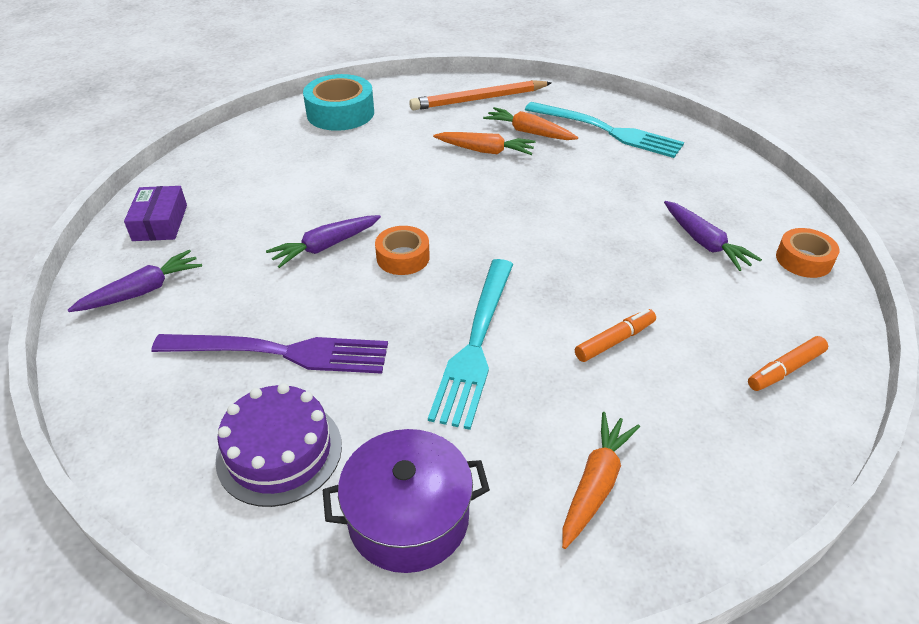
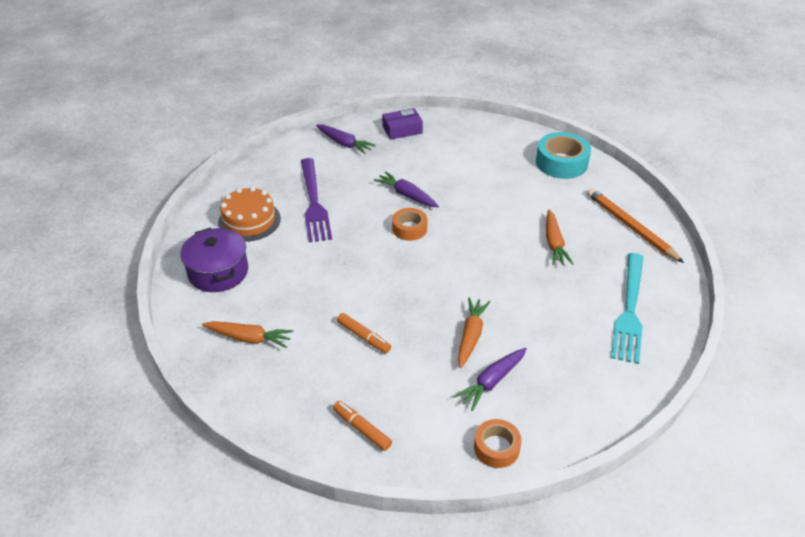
camera: 75 degrees right, 0 degrees up
purple cake [215,383,342,507] -> orange cake [218,187,281,241]
turquoise fork [428,259,513,430] -> none
orange carrot [483,107,578,140] -> orange carrot moved to [458,297,490,368]

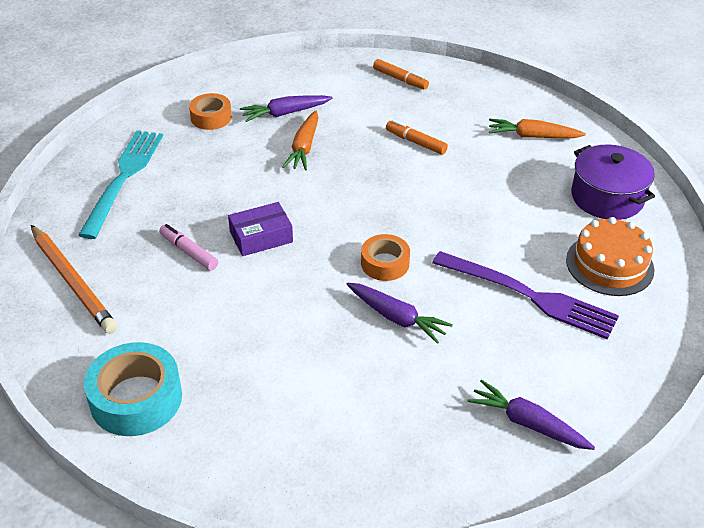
camera: 175 degrees right, 0 degrees up
purple fork [301,158,332,242] -> purple fork turned 135 degrees clockwise [432,251,619,339]
purple box [382,108,423,140] -> purple box moved to [228,202,293,256]
purple carrot [454,348,527,411] -> purple carrot turned 150 degrees counterclockwise [240,95,333,122]
orange tape [474,419,522,468] -> orange tape moved to [189,93,232,130]
orange carrot [546,210,573,265] -> pink marker [159,224,218,271]

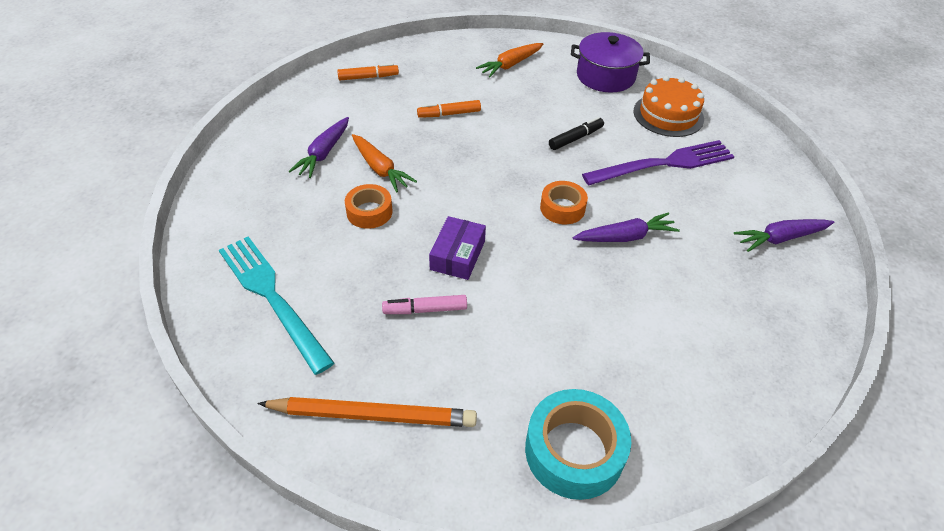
camera: 50 degrees left, 5 degrees up
orange tape [189,93,232,130] -> orange tape moved to [345,184,393,229]
none -> black marker [549,117,604,150]

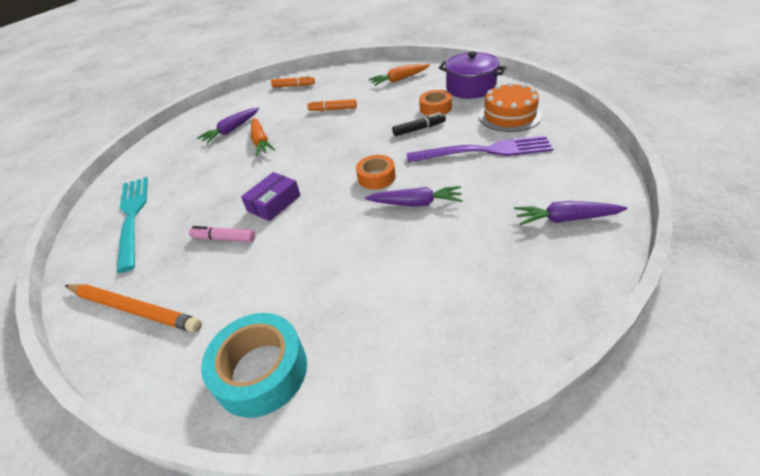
camera: 25 degrees right, 5 degrees down
orange tape [345,184,393,229] -> orange tape moved to [419,90,452,116]

